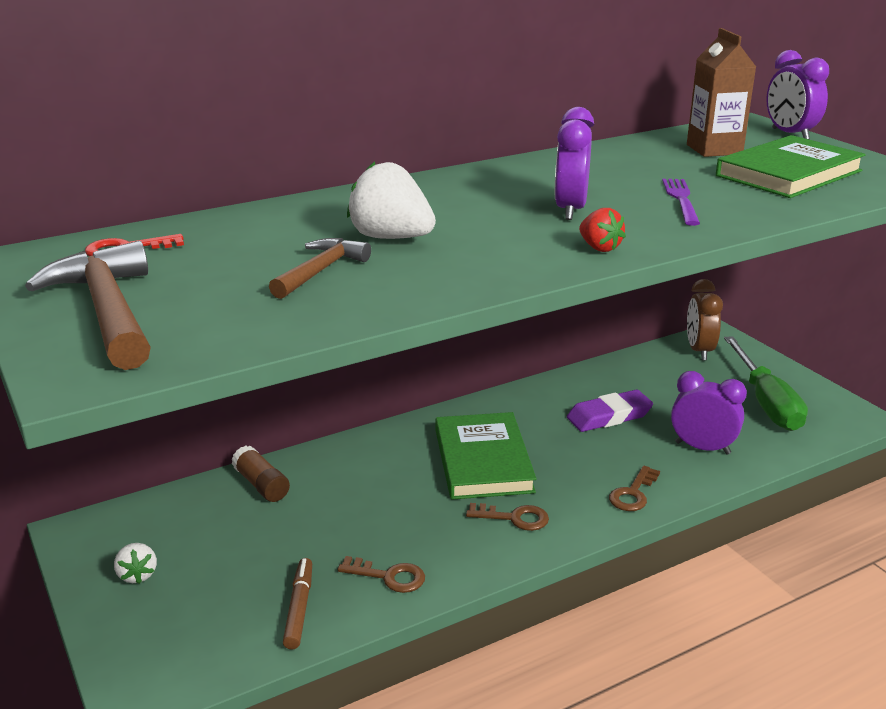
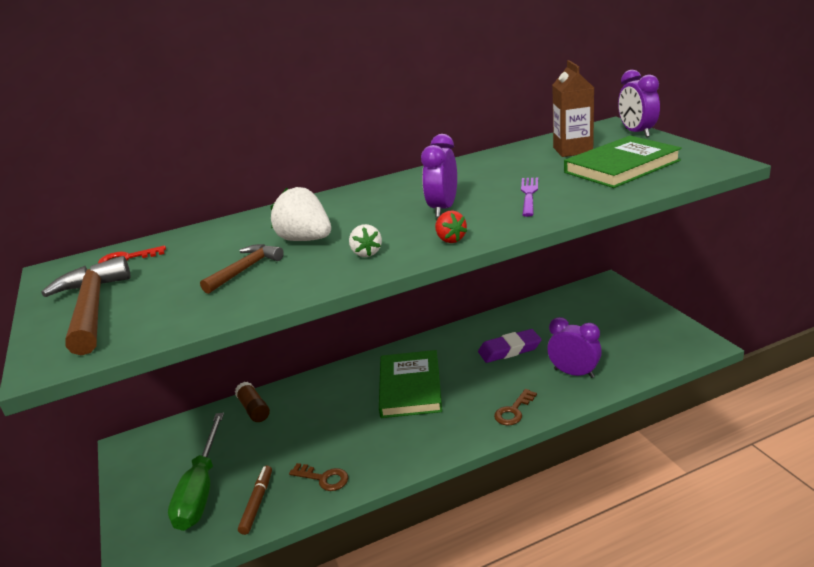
camera: 10 degrees right, 0 degrees up
white strawberry [114,543,157,584] -> white strawberry moved to [349,224,382,257]
brown key [466,503,549,531] -> none
brown clock [687,279,723,360] -> none
green screwdriver [724,336,808,431] -> green screwdriver moved to [168,413,224,531]

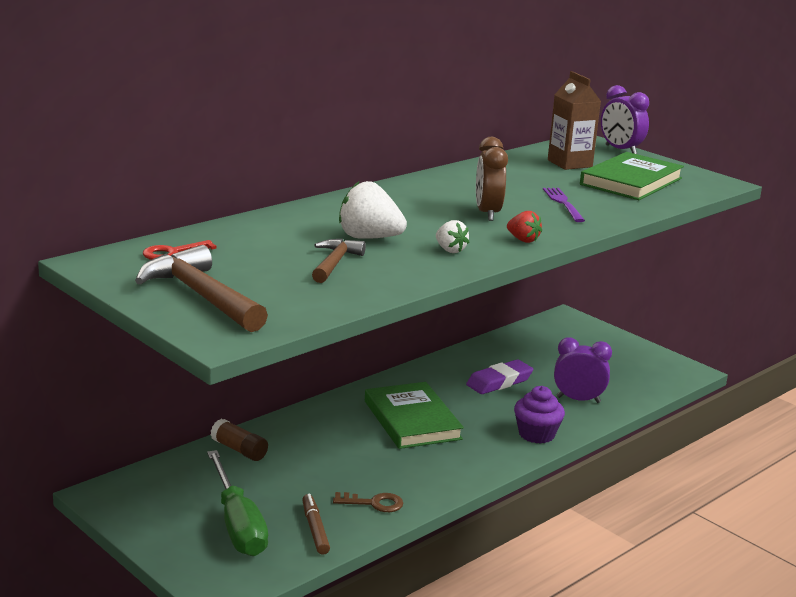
camera: 25 degrees left, 5 degrees down
purple clock [421,134,457,217] -> brown clock [476,137,508,221]
brown key [494,389,537,425] -> purple cupcake [514,386,565,444]

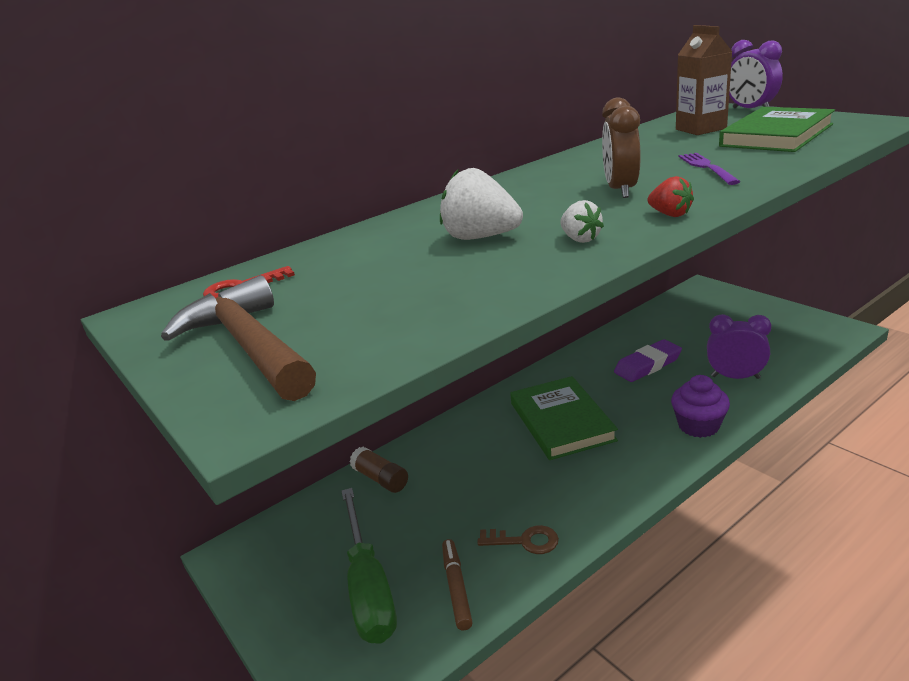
camera: 10 degrees right, 5 degrees up
brown hammer [312,239,366,283] -> none

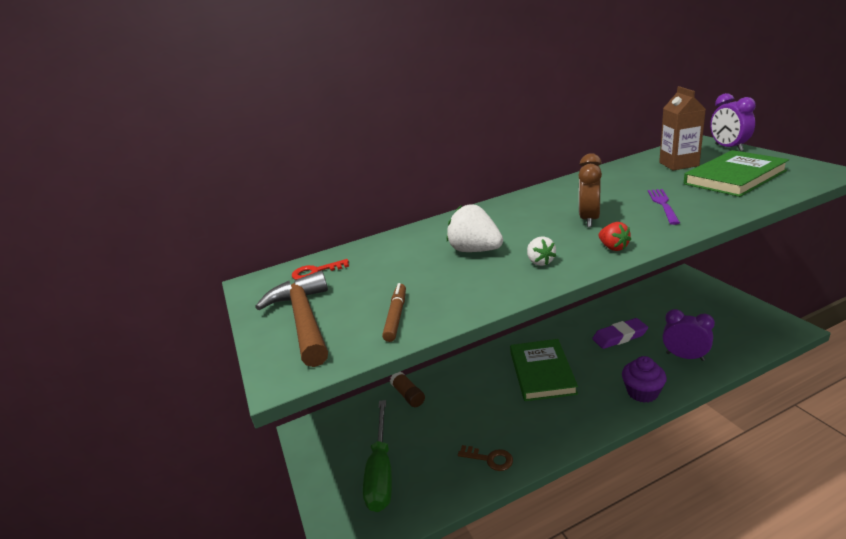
camera: 15 degrees right, 0 degrees up
brown marker [442,539,472,631] -> brown marker moved to [382,283,406,342]

